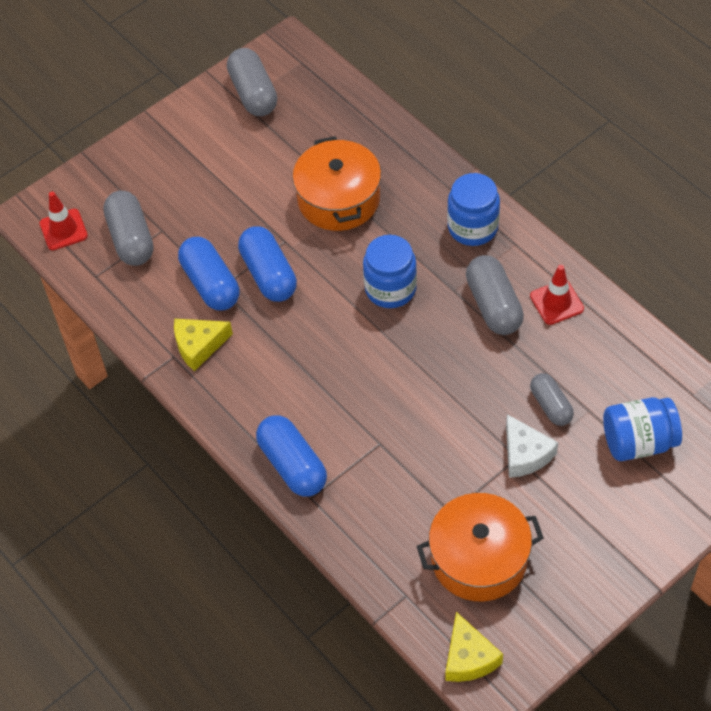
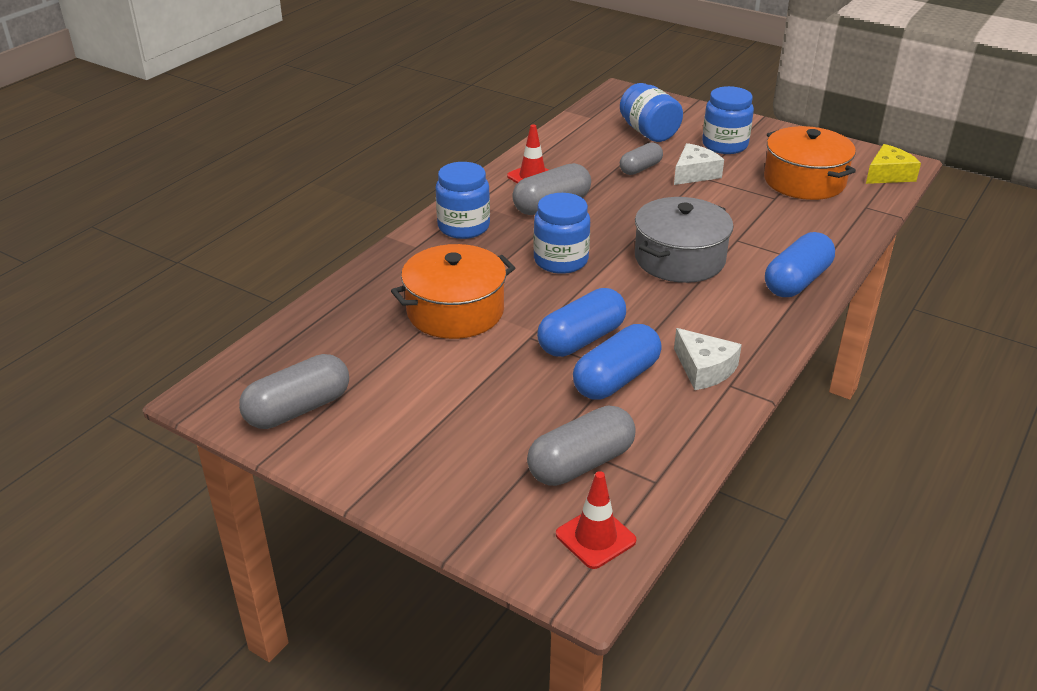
camera: 110 degrees left, 20 degrees down
yellow cheese [174,319,233,371] -> white cheese [674,328,742,390]
none -> grey pot [635,197,733,283]
none -> blue jar [702,86,754,154]

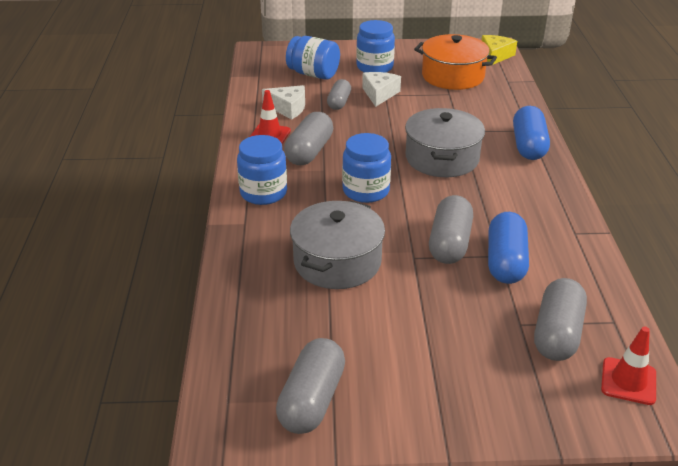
camera: 35 degrees left, 0 degrees up
orange pot [391,244,515,339] -> grey pot [290,201,385,289]
blue capsule [537,288,626,357] -> grey capsule [429,195,473,264]
white cheese [674,328,742,390] -> white cheese moved to [262,85,305,119]

